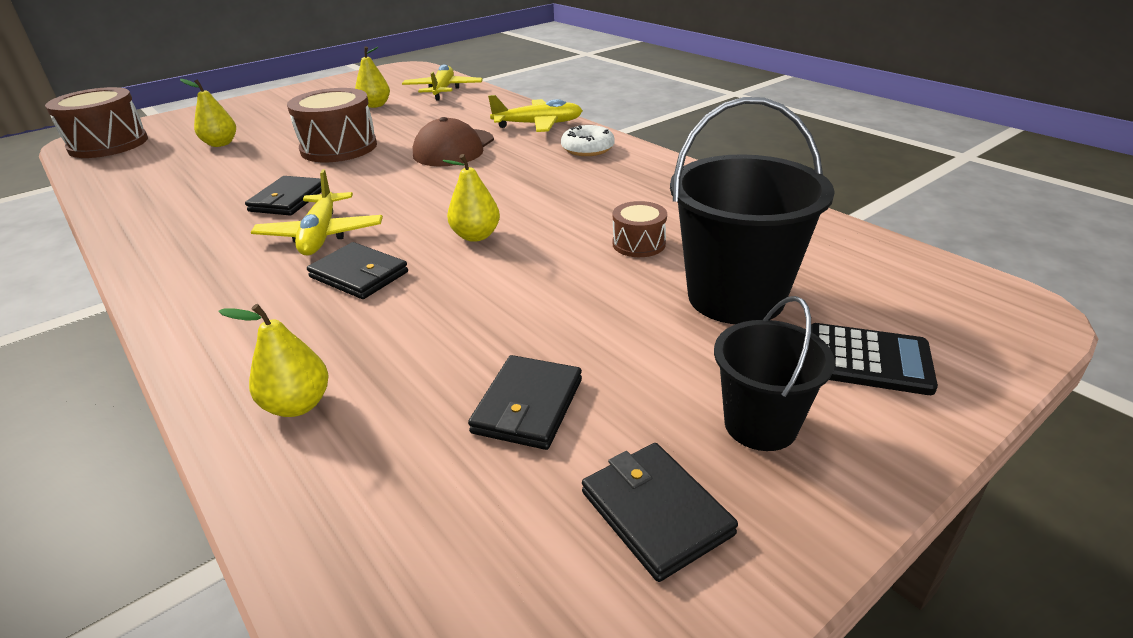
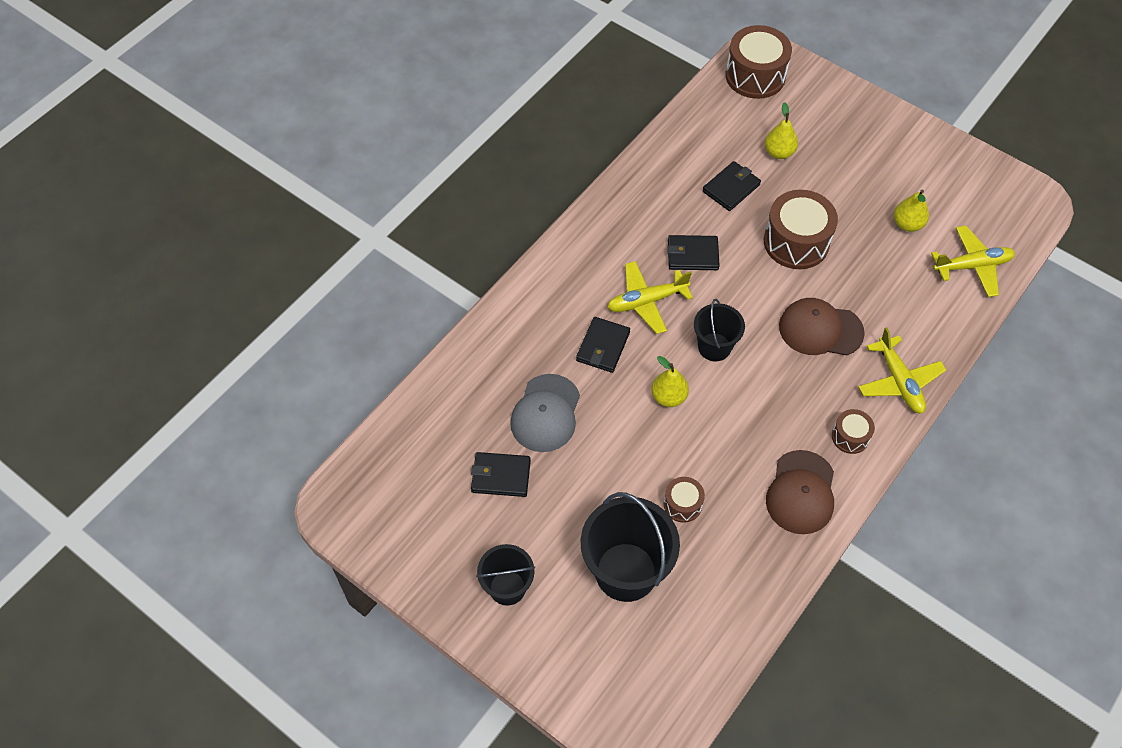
camera: 75 degrees right, 25 degrees up
yellow pear [218,304,329,417] -> none
white donut [561,125,614,156] -> brown drum [832,409,875,454]
black wallet [582,443,738,582] -> black wallet moved to [702,161,761,211]
black calculator [811,323,938,395] -> none
none -> grey cap [510,374,580,452]
none -> black bucket [694,299,745,361]
none -> brown cap [766,450,834,534]

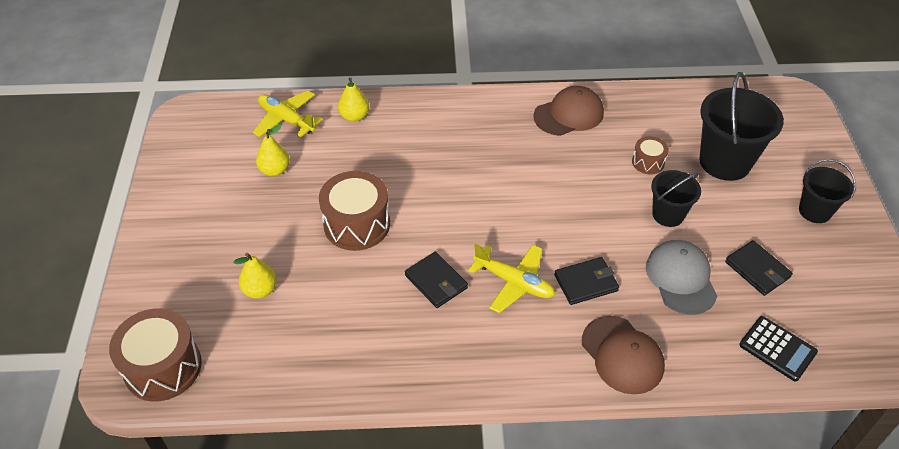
camera: 130 degrees left, 10 degrees down
grey cap [510,374,580,452] -> grey cap turned 75 degrees counterclockwise [646,240,717,315]
yellow pear [651,356,689,407] -> yellow pear moved to [338,77,369,122]
black bucket [694,299,745,361] -> black bucket moved to [651,170,701,227]
black wallet [702,161,761,211] -> none
brown cap [779,298,865,355] -> brown cap moved to [582,316,665,395]
brown drum [832,409,875,454] -> none
yellow plane [858,327,946,414] -> none
none -> black calculator [739,316,818,381]

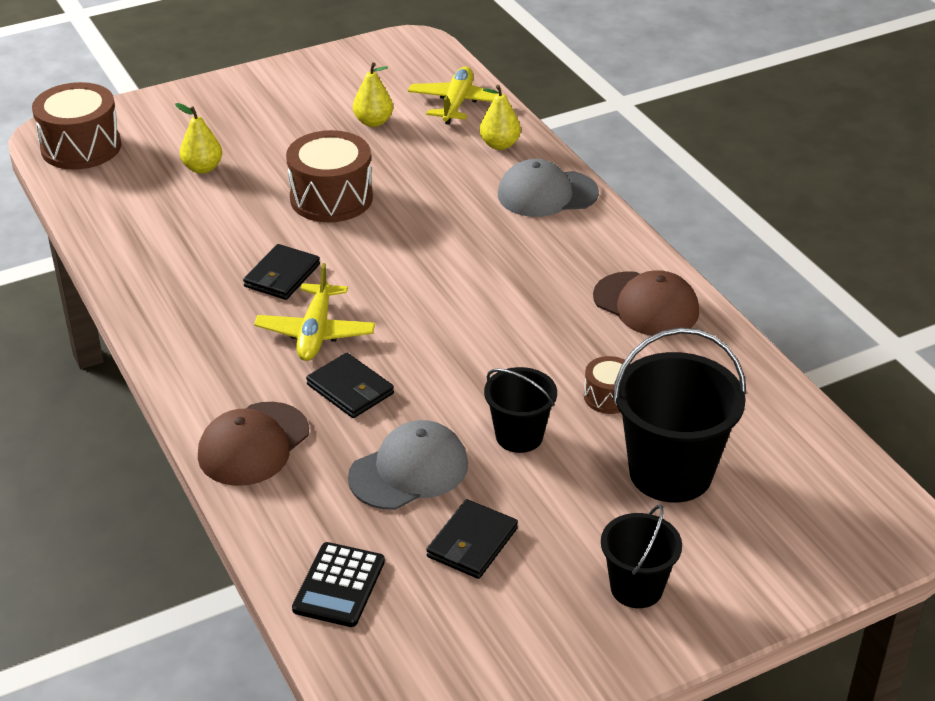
camera: 65 degrees right, 10 degrees down
none -> grey cap [498,159,599,217]

